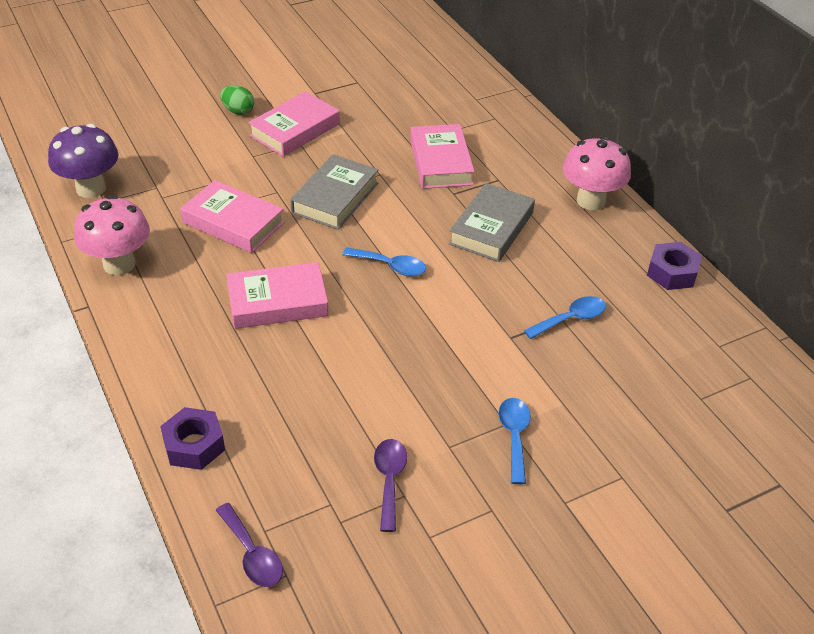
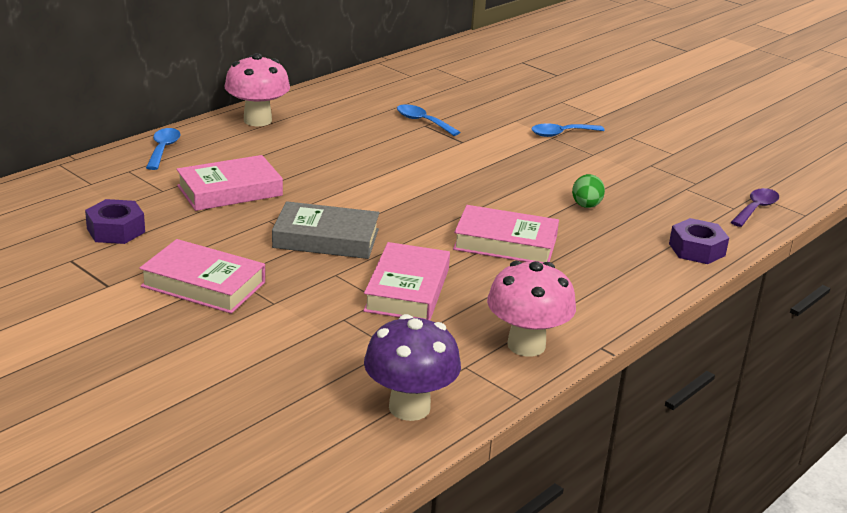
camera: 110 degrees left, 15 degrees down
green egg [220,85,254,115] -> green egg moved to [572,174,605,208]
pink book [226,262,329,329] -> pink book turned 45 degrees counterclockwise [453,205,559,263]
blue spoon [342,247,426,276] -> blue spoon moved to [146,128,181,170]
purple spoon [374,439,407,532] -> none
grey book [449,183,535,262] -> none
purple nut [647,242,702,290] -> purple nut moved to [85,199,145,244]

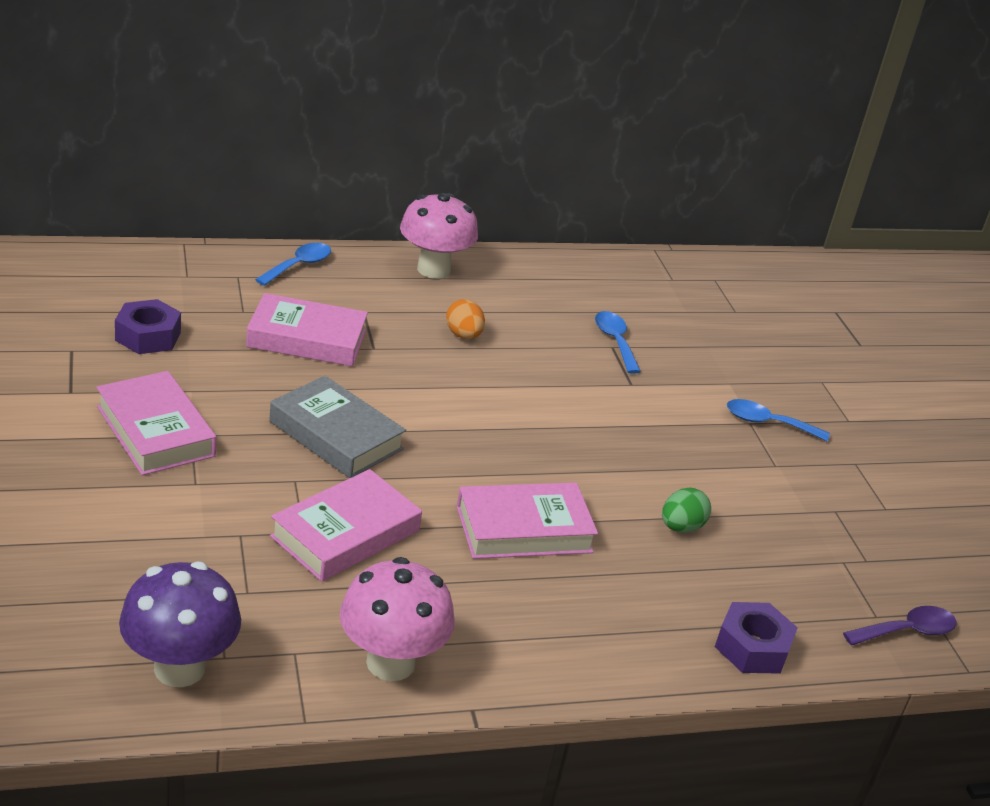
camera: 30 degrees right, 5 degrees up
pink book [453,205,559,263] -> pink book turned 60 degrees counterclockwise [456,483,598,559]
none -> orange egg [446,299,485,339]

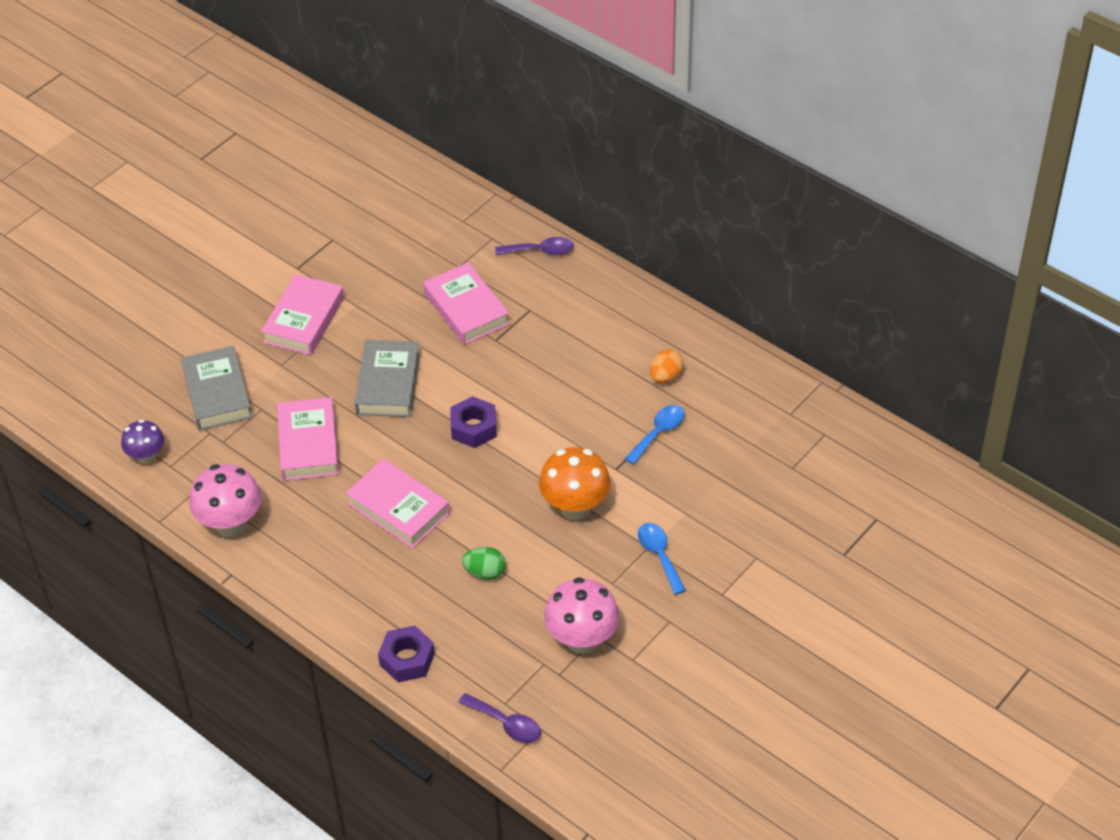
camera: 60 degrees right, 15 degrees up
purple nut [115,299,181,354] -> purple nut moved to [450,396,497,448]
purple mushroom [119,561,241,687] -> purple mushroom [121,420,164,464], size x0.62
blue spoon [255,243,331,286] -> purple spoon [495,237,574,255]
pink book [270,469,422,582] -> pink book turned 75 degrees clockwise [277,397,339,481]
pink mushroom [400,193,478,279] -> pink mushroom moved to [544,577,619,654]
orange egg [446,299,485,339] -> orange egg moved to [650,349,684,384]
none -> grey book [181,346,252,431]
none -> orange mushroom [539,447,611,520]

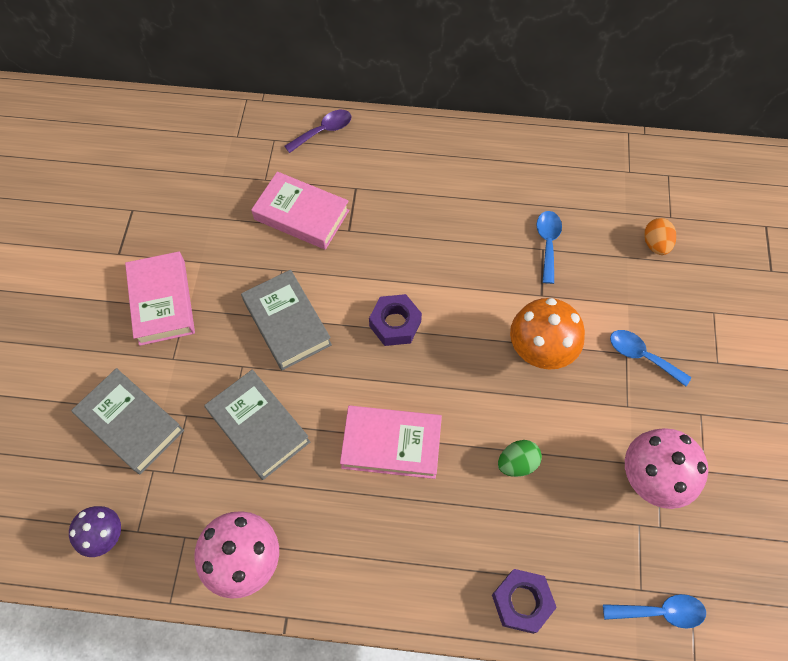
camera: 35 degrees left, 15 degrees up
pink book [277,397,339,481] -> grey book [204,370,310,480]
purple spoon [458,693,541,743] -> blue spoon [603,594,706,629]
orange egg [650,349,684,384] -> orange egg moved to [644,218,676,255]

